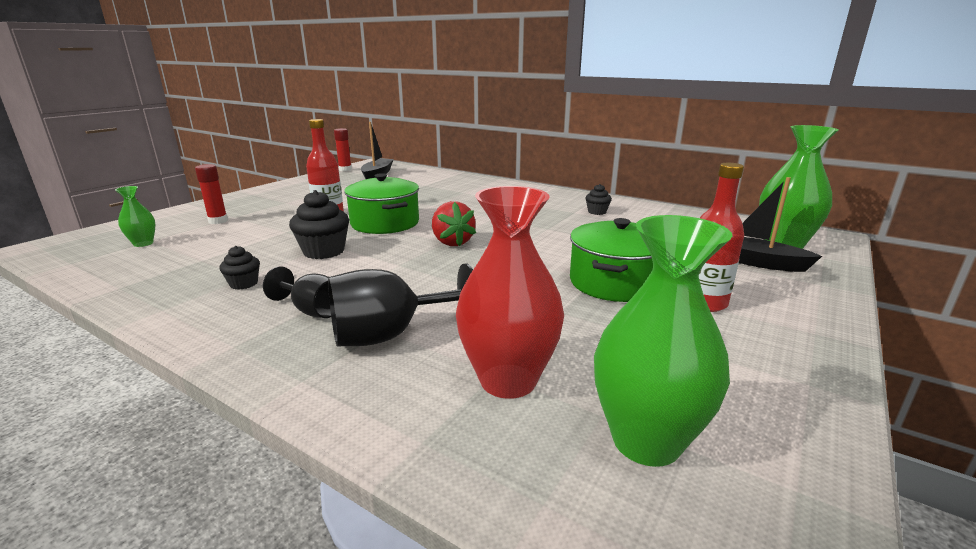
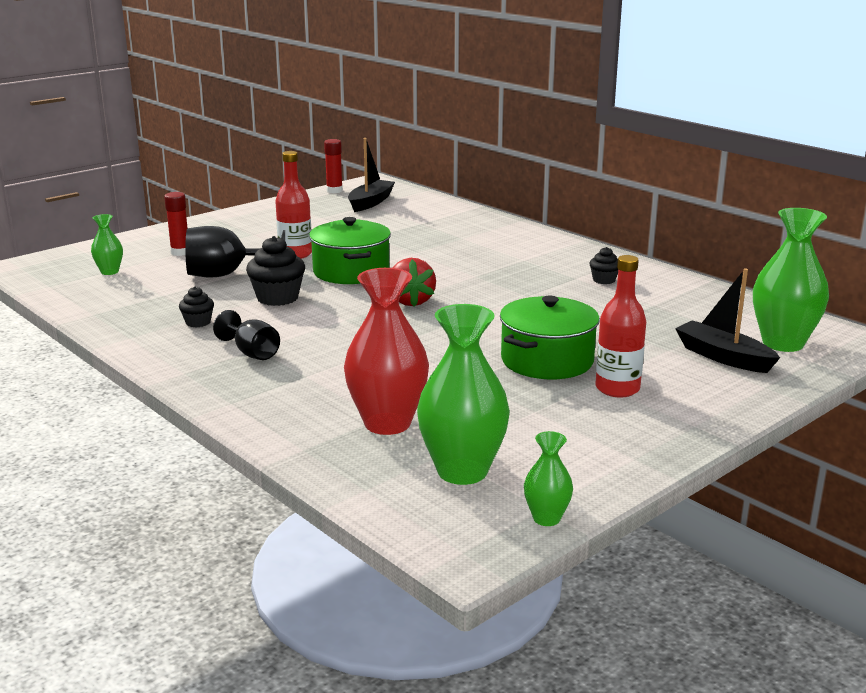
camera: 15 degrees right, 0 degrees up
black goblet [328,263,473,346] -> black goblet moved to [185,226,285,277]
none -> green vase [524,431,573,526]

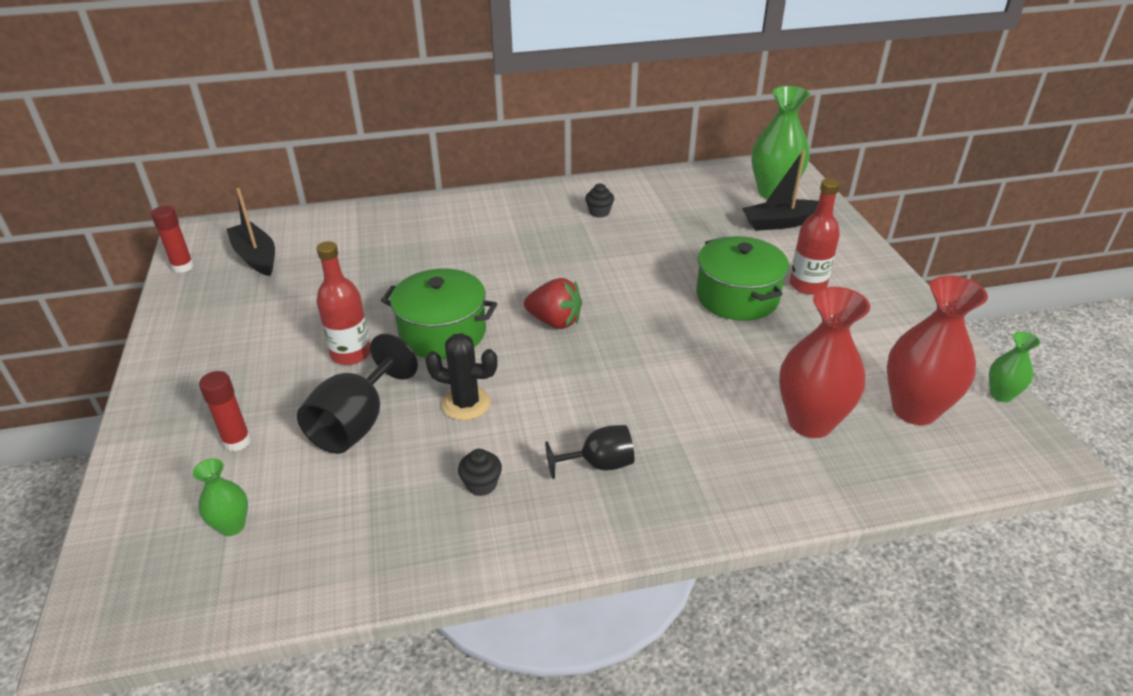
camera: 60 degrees left, 15 degrees up
black cupcake [246,236,305,306] -> black cactus [425,333,498,420]
green vase [417,304,510,485] -> red vase [887,275,988,425]

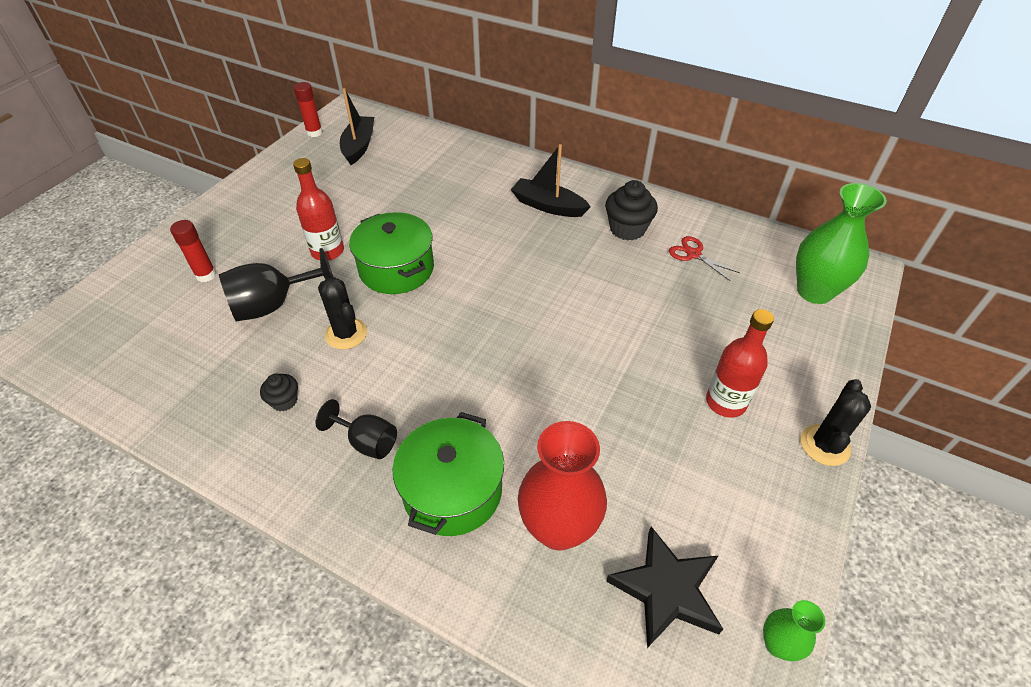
camera: 40 degrees right, 10 degrees up
green vase [193,458,248,536] -> none
red strawberry [524,278,582,329] -> none
black cupcake [585,183,614,218] -> black cupcake [605,180,658,240], size x1.77
green pot [696,236,789,321] -> green pot moved to [393,412,504,536]
black boat [742,150,819,231] -> black boat moved to [511,144,591,217]
red vase [887,275,988,425] -> black star [606,527,723,648]
none -> red scissors [669,236,740,281]
none -> black cactus [801,379,871,466]

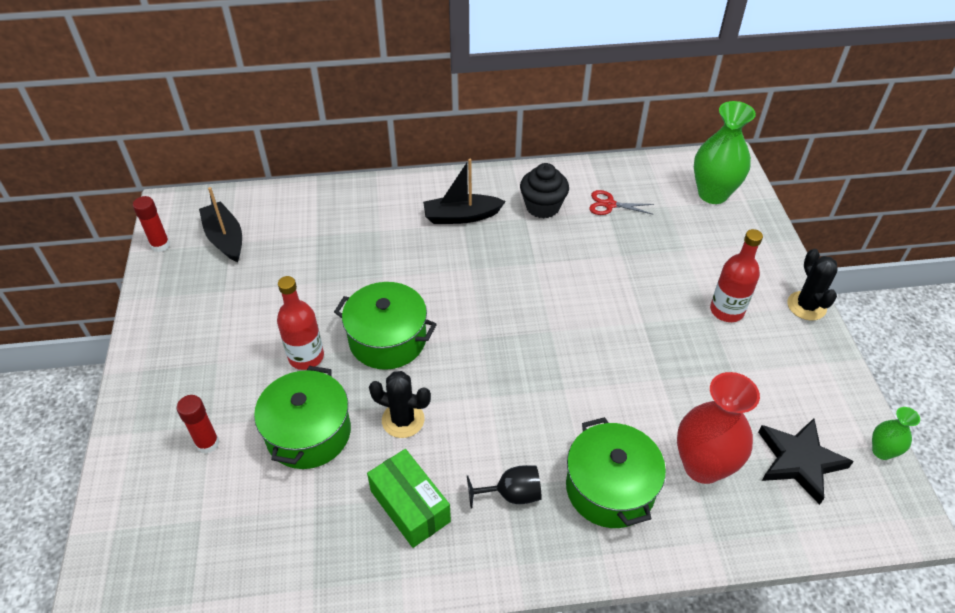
camera: 35 degrees left, 0 degrees up
black goblet [219,248,333,321] -> green pot [254,366,351,469]
black cupcake [260,374,298,411] -> green box [367,449,451,548]

